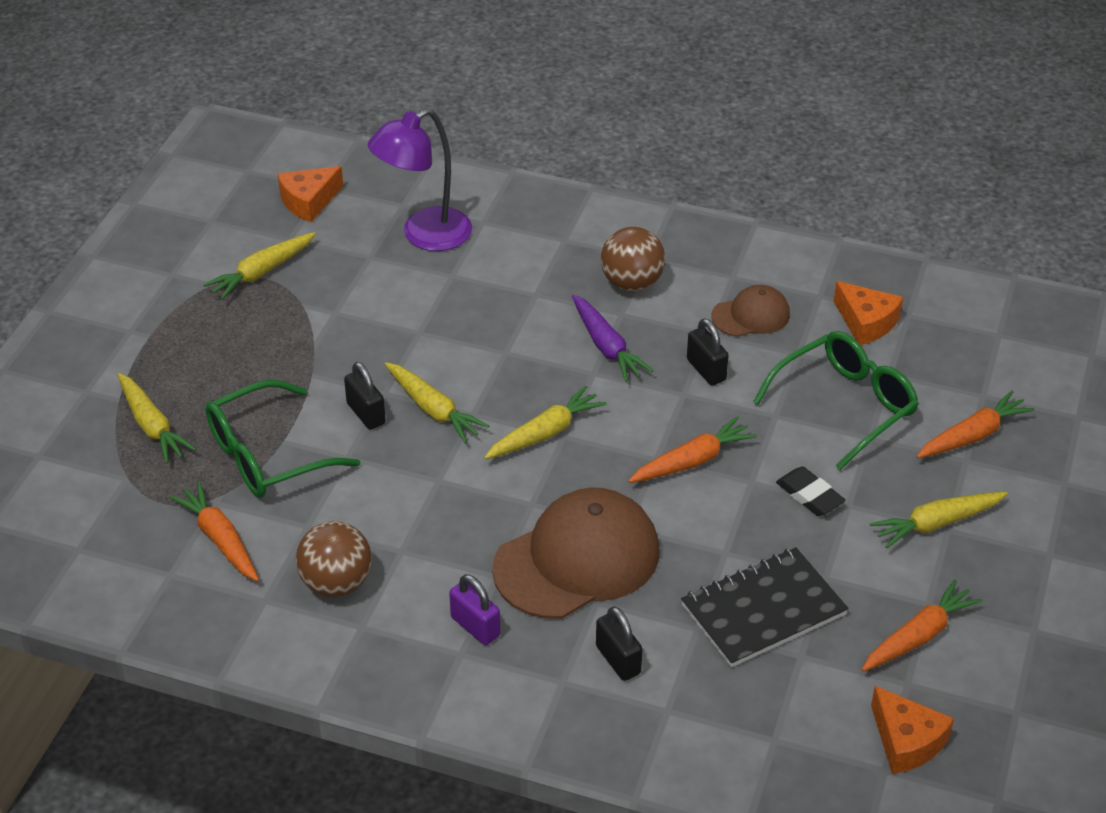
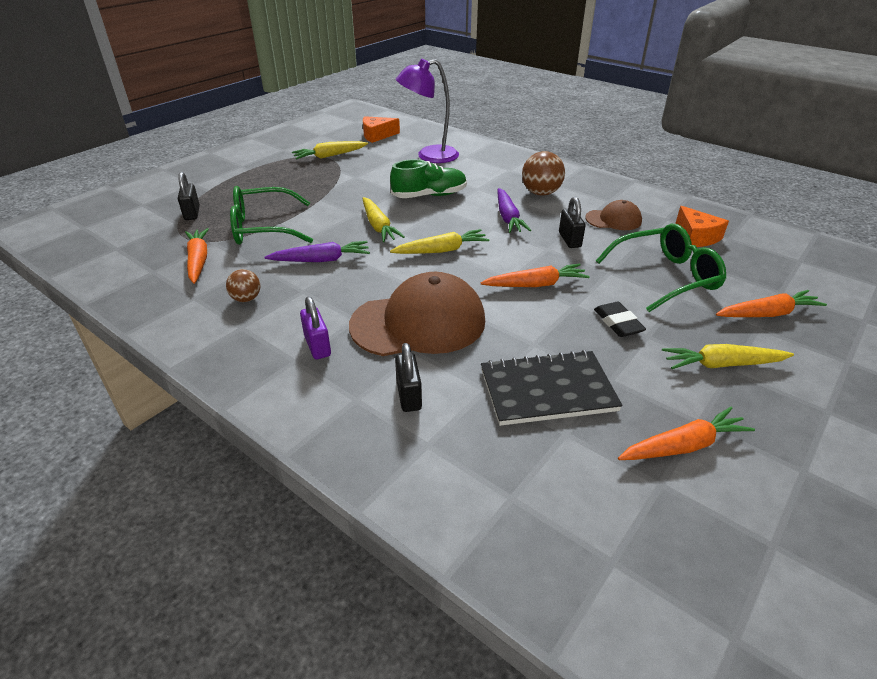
camera: 20 degrees right, 5 degrees down
yellow carrot [118,373,196,464] -> none
brown ball [296,521,372,597] -> brown ball [226,269,261,302], size x0.59
black padlock [344,362,386,430] -> black padlock moved to [178,172,200,220]
orange cheese [871,686,954,774] -> none
none -> purple carrot [265,241,370,262]
none -> green shoe [390,159,467,198]

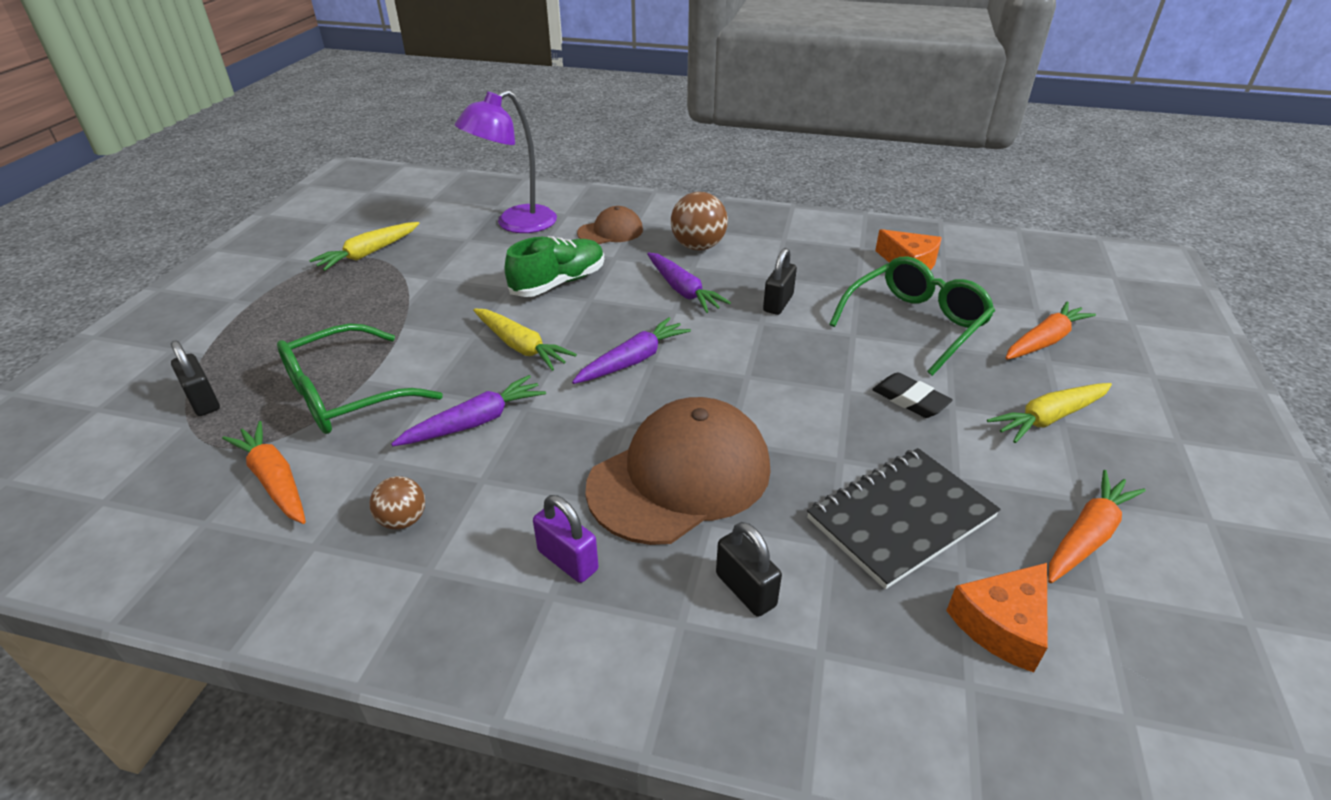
camera: 25 degrees left, 0 degrees up
orange cheese [363,116,400,143] -> orange cheese moved to [946,563,1048,673]
yellow carrot [390,229,489,254] -> purple carrot [572,317,691,384]
orange carrot [481,264,590,287] -> none
black padlock [559,197,586,248] -> black padlock turned 60 degrees clockwise [763,248,797,315]
brown cap [585,200,642,230] -> brown cap moved to [577,206,643,244]

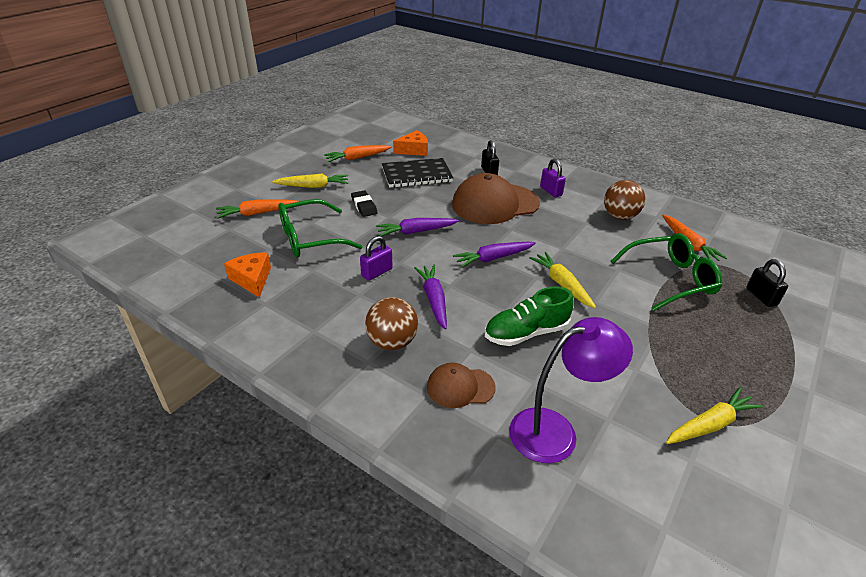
camera: 160 degrees left, 0 degrees up
brown ball [369,476,425,529] -> brown ball [604,180,645,220], size x1.69
purple carrot [391,375,546,446] -> purple carrot moved to [376,218,459,236]
black padlock [763,248,797,315] -> purple padlock [360,236,393,281]

